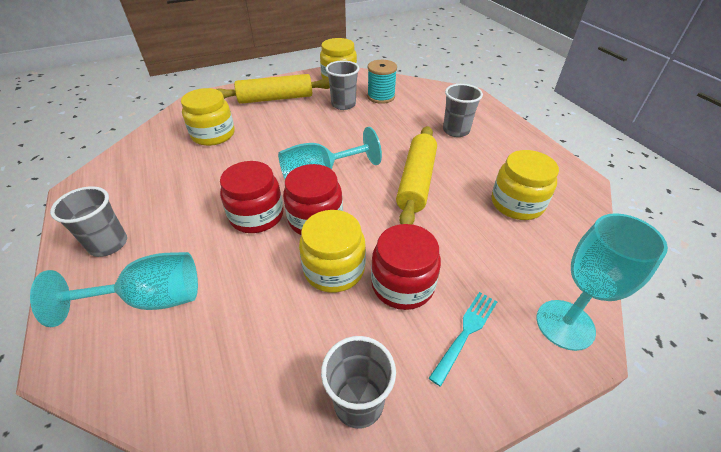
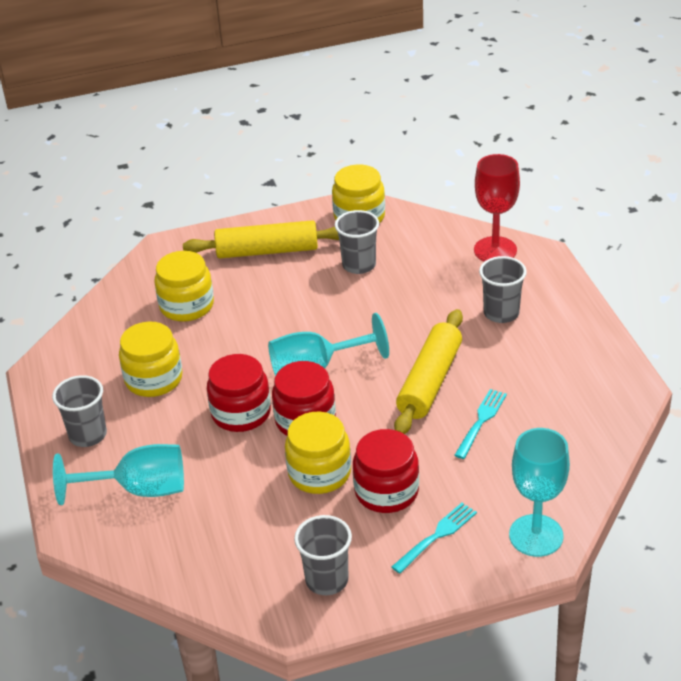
camera: 10 degrees right, 5 degrees down
turquoise spool [367,60,397,104] -> none
yellow jar [492,150,559,220] -> yellow jar moved to [119,322,183,397]
none -> turquoise fork [454,389,507,459]
none -> red goblet [474,154,520,261]

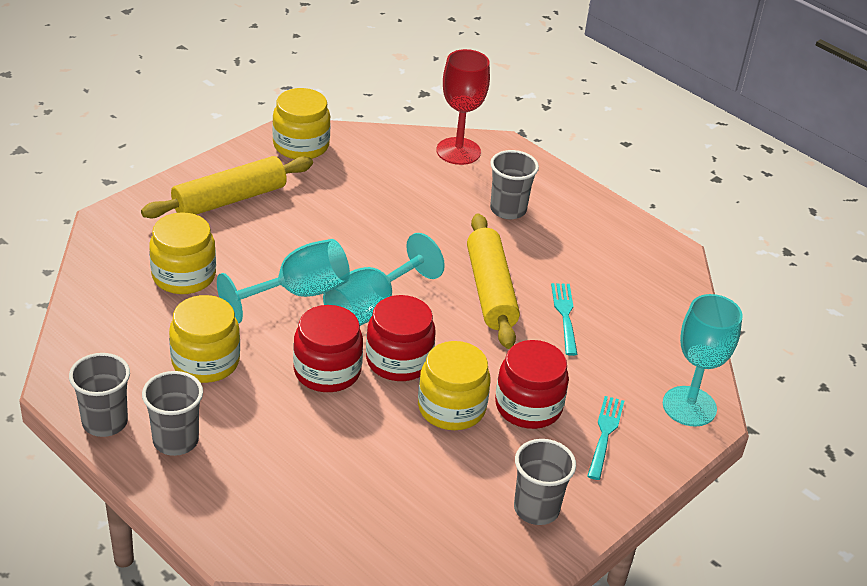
camera: 35 degrees left, 0 degrees up
turquoise goblet [53,444,184,505] -> turquoise goblet moved to [217,239,350,324]
grey cup [335,210,379,274] -> grey cup moved to [69,353,130,437]

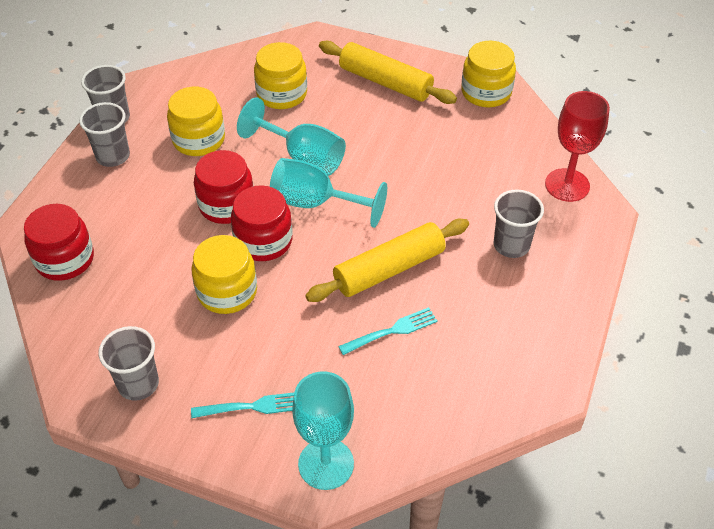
camera: 70 degrees right, 10 degrees up
red jar [495,340,569,429] -> red jar moved to [24,204,94,281]

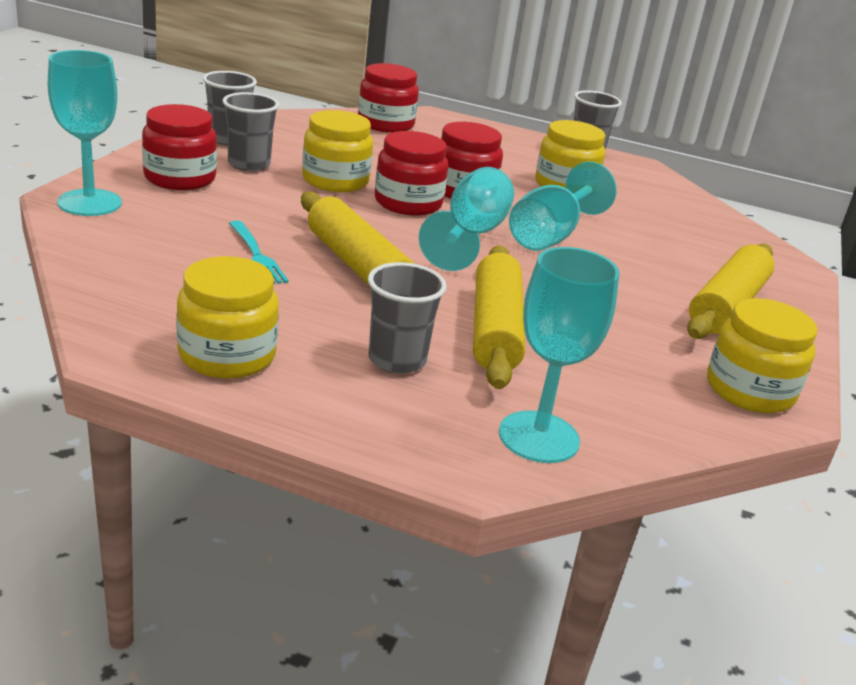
camera: 85 degrees right, 20 degrees down
grey cup [79,102,130,167] -> grey cup moved to [223,92,279,171]
turquoise fork [191,392,294,418] -> red jar [142,104,217,190]
yellow jar [254,42,307,109] -> yellow jar moved to [176,256,279,379]
red goblet [545,91,610,202] -> turquoise goblet [499,247,620,463]
none -> yellow rolling pin [473,245,525,389]

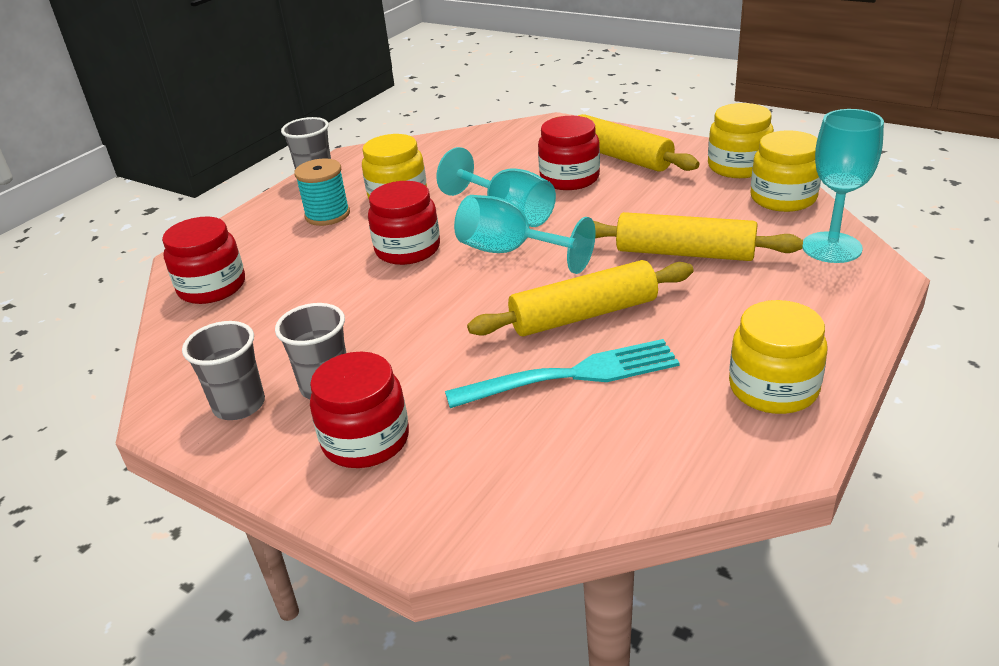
camera: 70 degrees left, 5 degrees up
turquoise goblet [48,50,122,216] -> none
turquoise fork [229,220,288,284] -> turquoise fork [445,339,680,408], size x1.69
yellow jar [302,110,373,192] -> yellow jar moved to [750,130,821,212]
grey cup [368,262,447,374] -> none
red jar [375,131,448,215] -> red jar moved to [538,116,600,190]
none -> turquoise spool [294,158,350,226]

